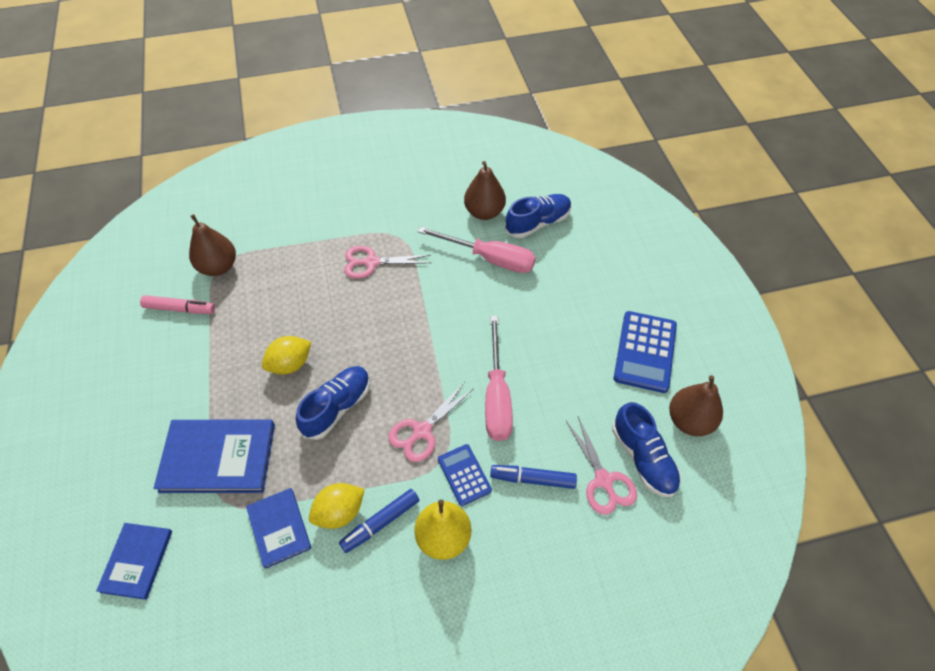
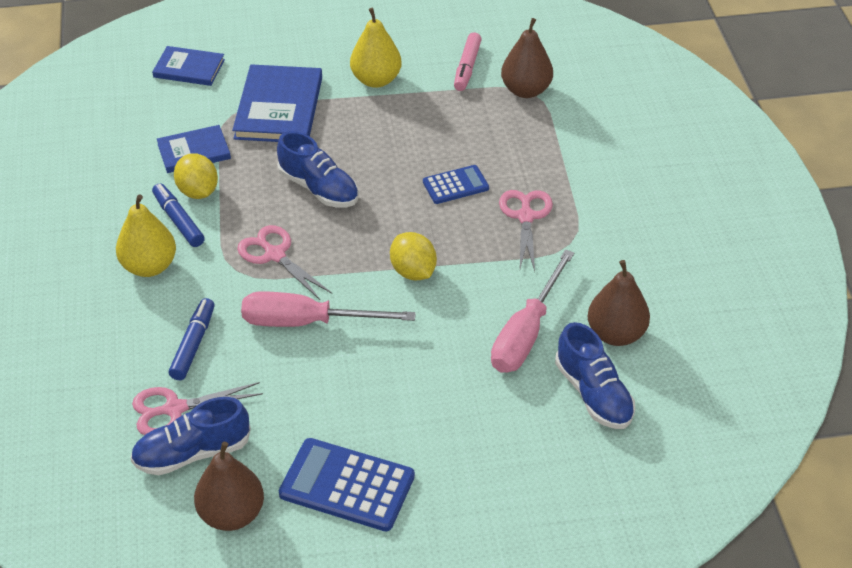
camera: 95 degrees right, 10 degrees down
yellow lemon [262,336,311,375] -> yellow lemon moved to [390,232,437,280]
blue calculator [438,444,492,506] -> blue calculator moved to [423,165,489,204]
none -> yellow pear [350,8,401,88]

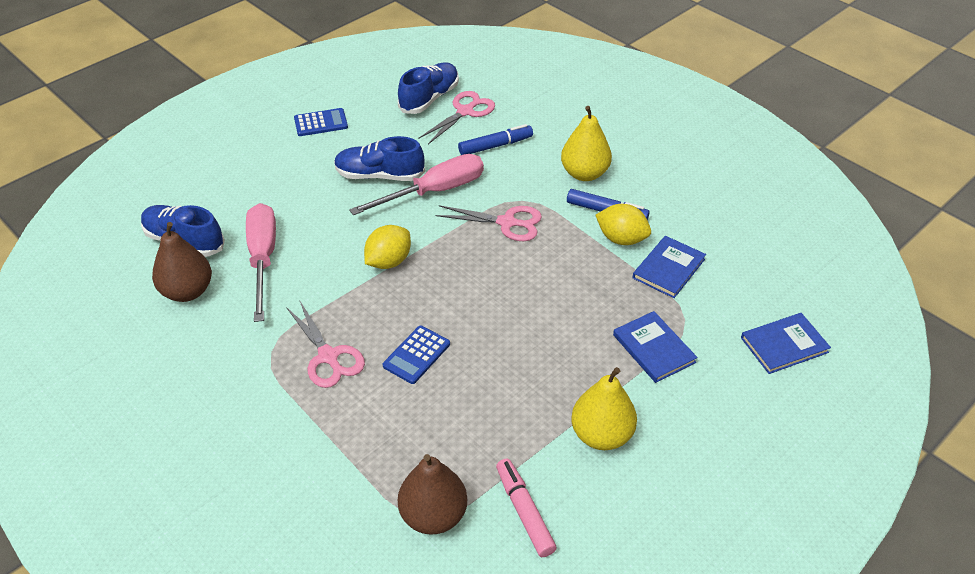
camera: 145 degrees right, 0 degrees up
blue marker [169,298,215,380] -> blue marker turned 90 degrees counterclockwise [458,124,533,155]
brown pear [194,442,264,531] -> none
blue book [232,64,322,142] -> blue book [613,311,698,383], size x0.61
blue shoe [277,131,358,207] -> blue shoe moved to [334,136,425,181]
blue calculator [279,438,415,531] -> blue calculator [294,108,348,136], size x0.60
yellow lemon [390,232,437,280] -> yellow lemon turned 75 degrees counterclockwise [364,225,411,269]

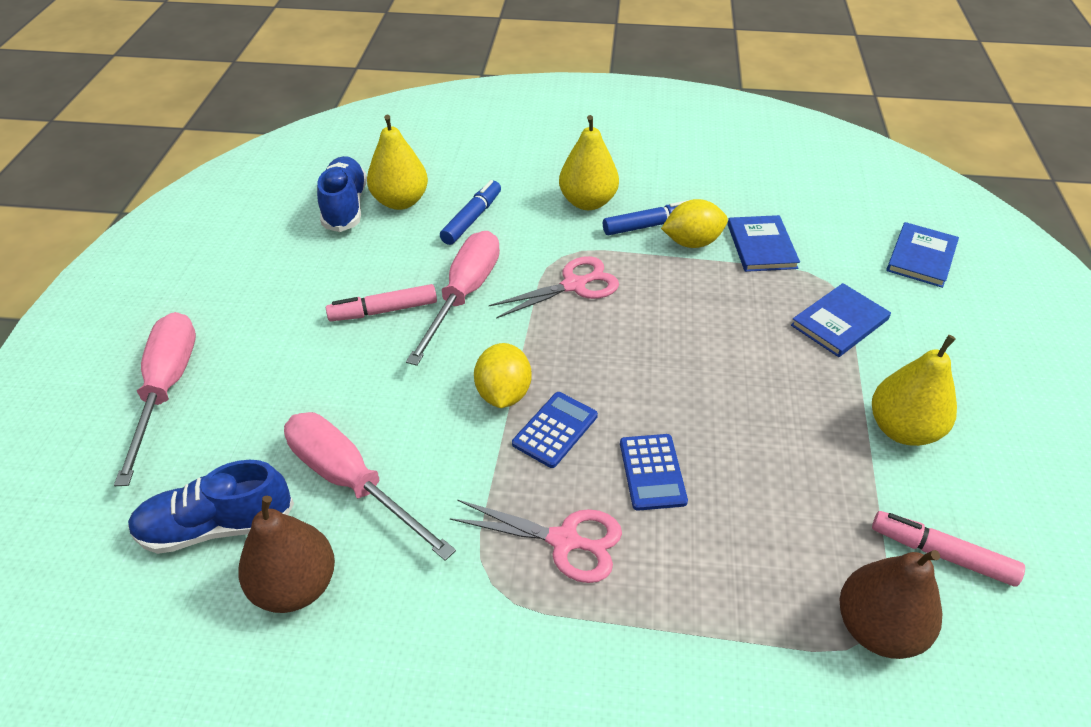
camera: 40 degrees left, 0 degrees up
blue calculator [294,108,348,136] -> blue calculator moved to [512,392,598,468]
blue shoe [334,136,425,181] -> pink marker [326,284,437,321]
pink scissors [419,91,495,144] -> yellow pear [367,115,428,210]
blue book [613,311,698,383] -> blue book turned 60 degrees counterclockwise [791,283,891,357]
none -> pink screwdriver [114,312,196,486]

